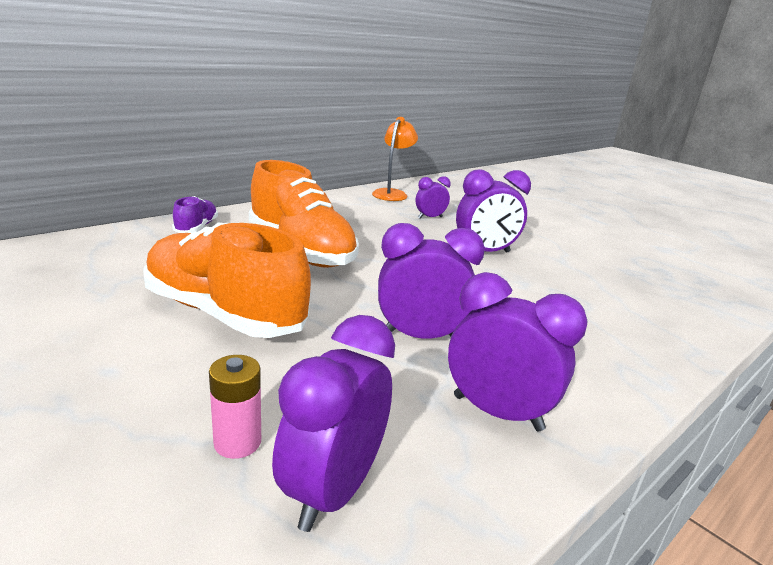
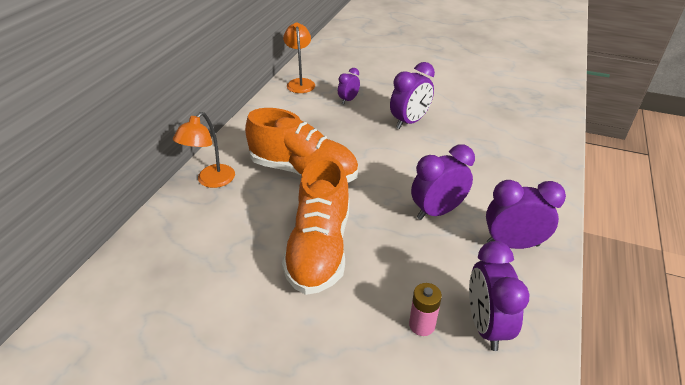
camera: 25 degrees left, 15 degrees up
orange shoe [143,222,311,338] -> orange shoe turned 90 degrees counterclockwise [282,157,349,295]
purple shoe [172,196,218,233] -> orange lamp [173,112,235,188]

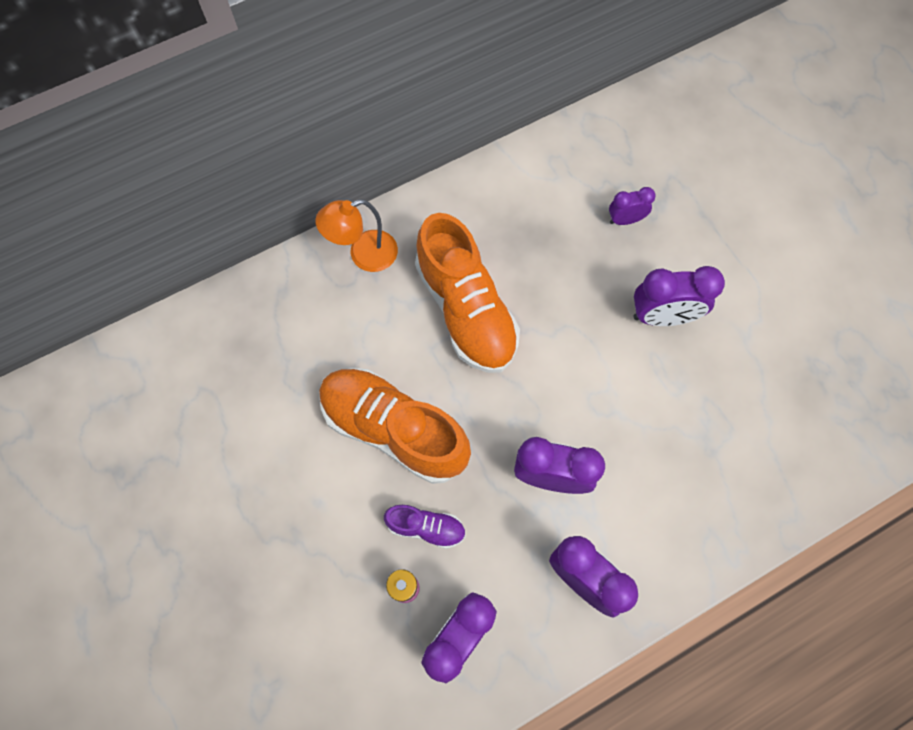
camera: 40 degrees right, 30 degrees up
orange shoe [282,157,349,295] -> orange shoe turned 75 degrees clockwise [319,368,471,484]
orange lamp [283,22,315,93] -> none
none -> purple shoe [384,505,466,549]

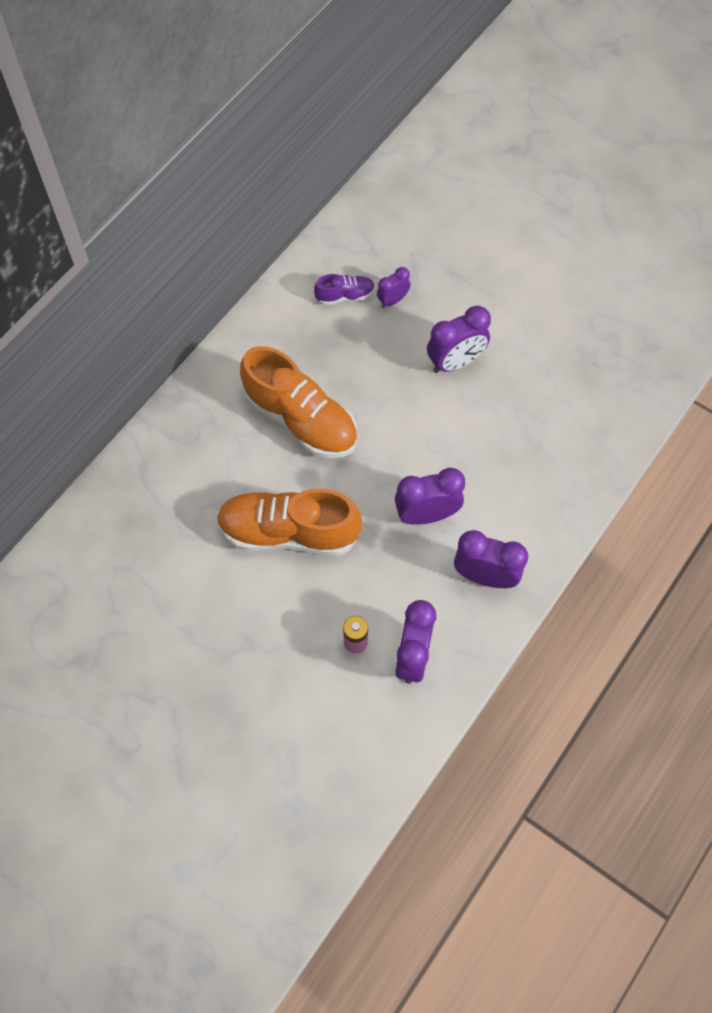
camera: 25 degrees left, 5 degrees down
orange lamp [315,199,398,272] -> none
purple shoe [384,505,466,549] -> purple shoe moved to [314,274,375,305]

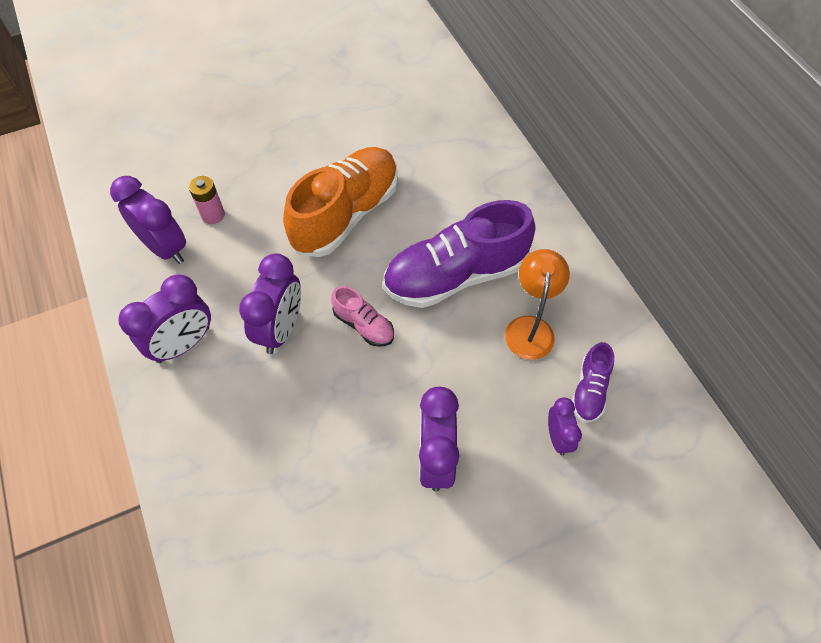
camera: 120 degrees right, 5 degrees down
orange shoe [240,346,357,458] -> purple shoe [383,200,535,308]
none -> pink shoe [331,286,394,347]
none -> orange lamp [505,249,570,360]

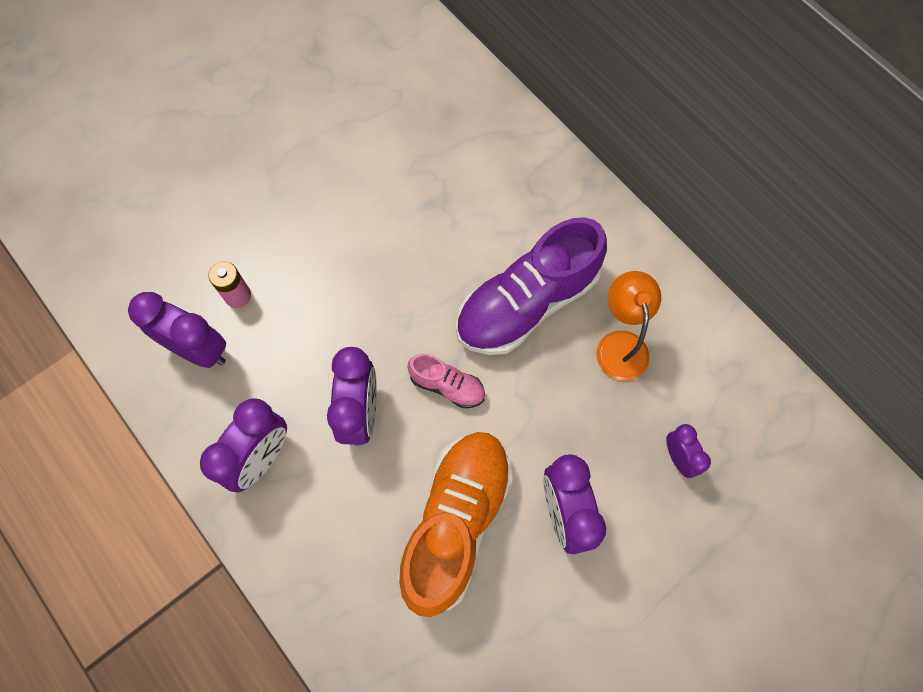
camera: 15 degrees left, 10 degrees up
orange shoe [283,147,398,257] -> orange shoe moved to [398,432,513,617]
purple shoe [572,342,614,422] -> none

